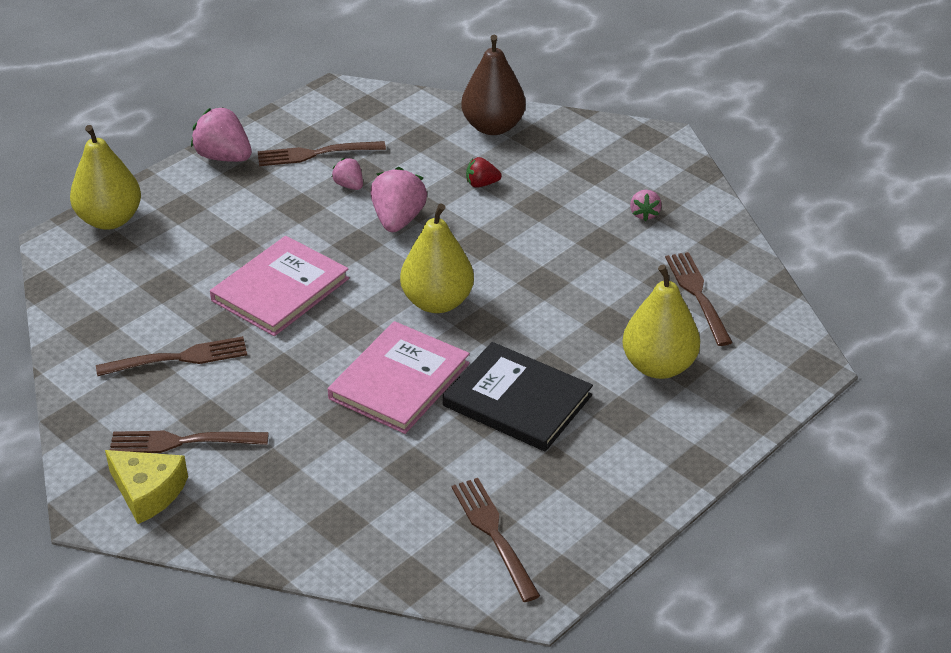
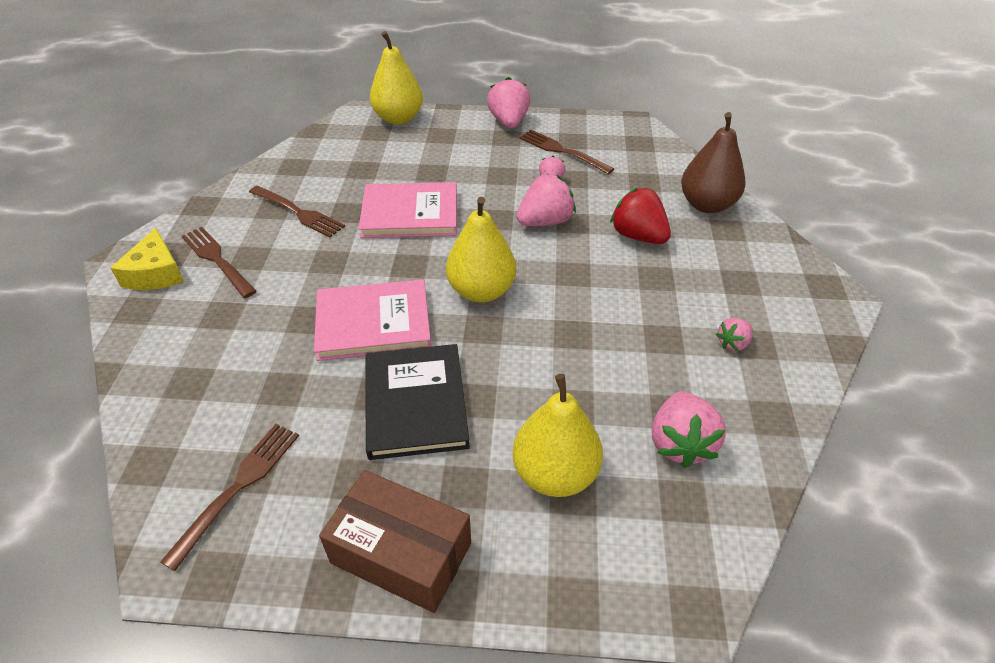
camera: 50 degrees right, 5 degrees up
red strawberry [466,157,502,188] -> red strawberry [610,188,671,244], size x1.82
brown fork [665,252,733,346] -> pink strawberry [652,392,726,468]
none -> brown box [319,470,471,613]

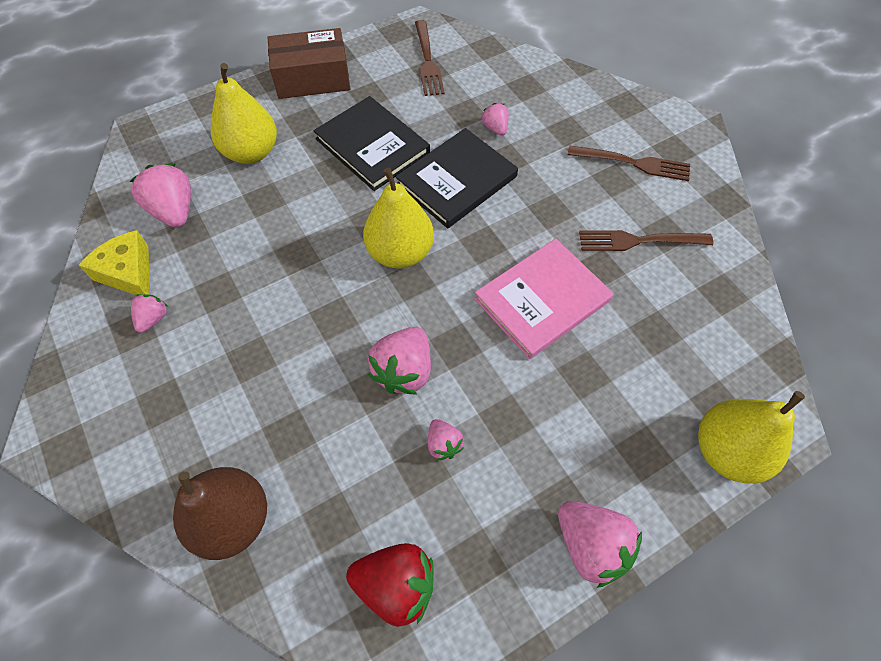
camera: 145 degrees right, 15 degrees up
yellow cheese [111,228,184,290] -> yellow cheese moved to [79,230,150,295]
pink book [314,279,431,361] -> black book [395,128,518,228]
brown fork [519,130,614,174] -> none
red strawberry [610,188,671,244] -> red strawberry moved to [346,543,434,627]
none -> pink strawberry [482,103,509,136]

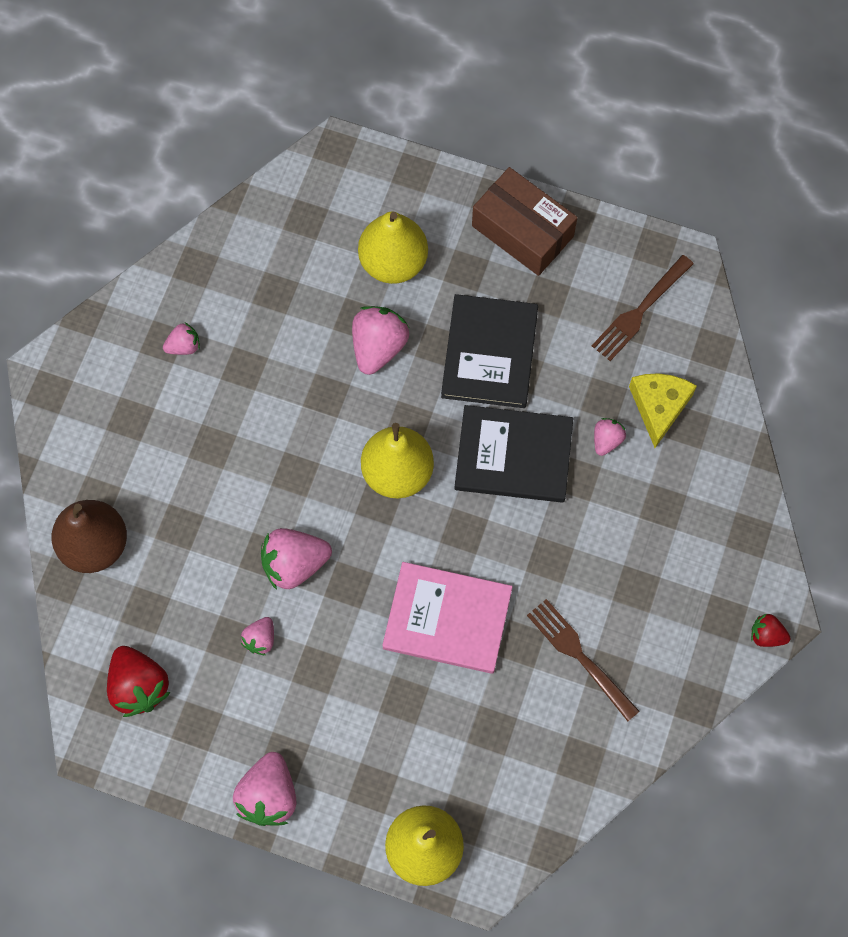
camera: 50 degrees right, 10 degrees up
yellow cheese [79,230,150,295] -> yellow cheese moved to [629,373,697,448]
pink strawberry [129,163,191,228] -> pink strawberry moved to [352,306,409,375]
brown fork [568,145,690,181] -> none
none -> red strawberry [751,613,790,647]

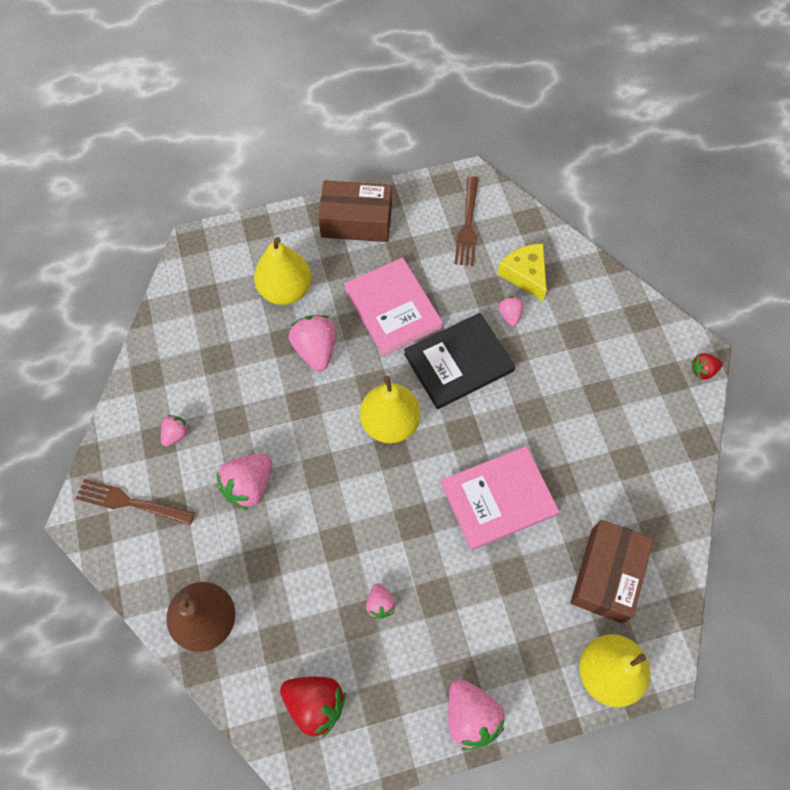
camera: 35 degrees left, 5 degrees down
pink strawberry [261,528,332,590] -> pink strawberry moved to [216,454,272,510]
black book [441,294,538,408] -> pink book [344,257,443,356]
brown fork [527,599,640,721] -> brown fork moved to [76,479,195,525]
none -> brown box [570,520,654,623]

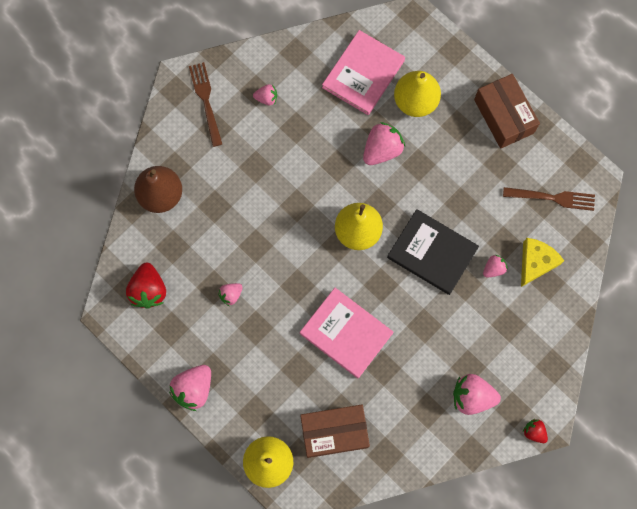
camera: 60 degrees right, 10 degrees up
pink strawberry [216,454,272,510] -> pink strawberry moved to [453,374,501,415]
pink book [344,257,443,356] -> pink book moved to [322,30,405,115]
brown fork [455,176,478,266] -> brown fork turned 150 degrees counterclockwise [503,187,595,211]

